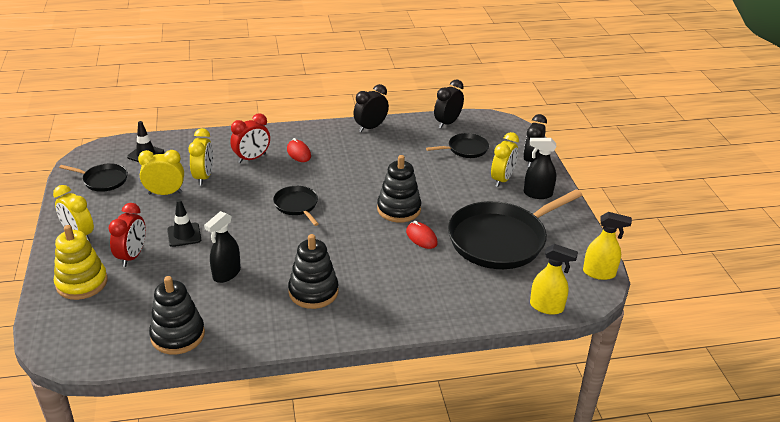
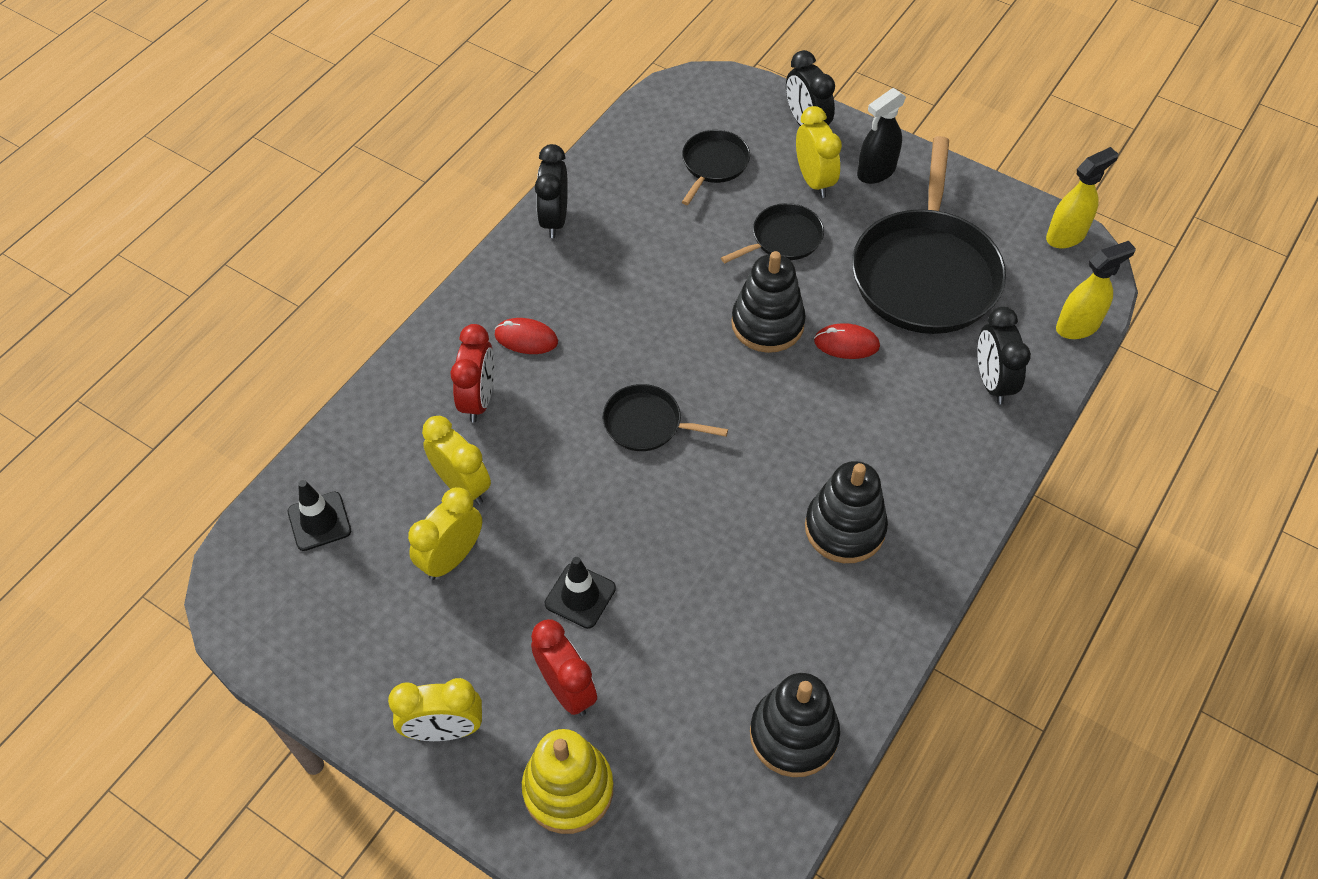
camera: 45 degrees left, 20 degrees up
black pan [59,163,128,192] -> black pan moved to [721,203,824,263]
black spray bottle [204,211,241,283] -> none
black clock [434,79,464,128] -> black clock moved to [978,306,1031,405]

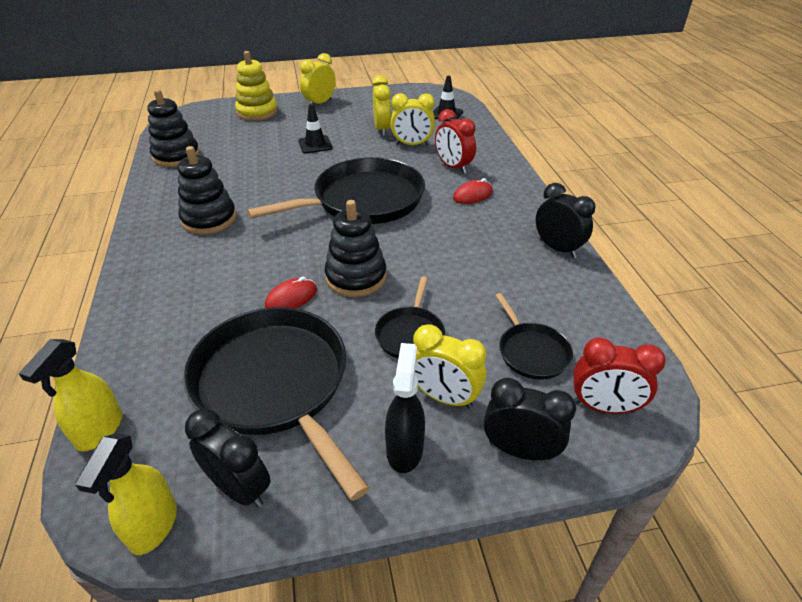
camera: 135 degrees right, 15 degrees down
red clock [531,619,597,716] -> red clock moved to [573,337,666,414]
black pan [603,384,728,451] -> black pan [247,157,425,224], size x2.09
black clock [978,306,1031,405] -> black clock moved to [185,409,270,508]

